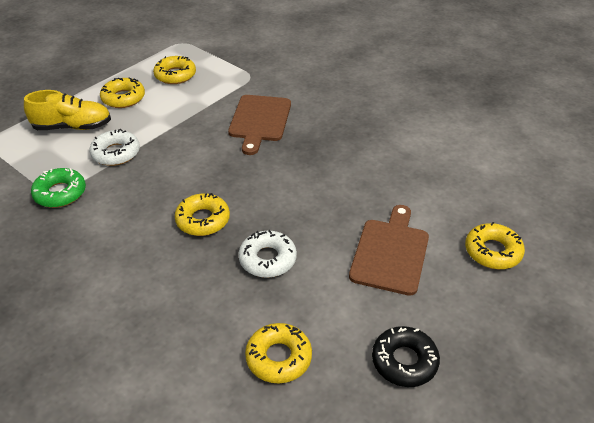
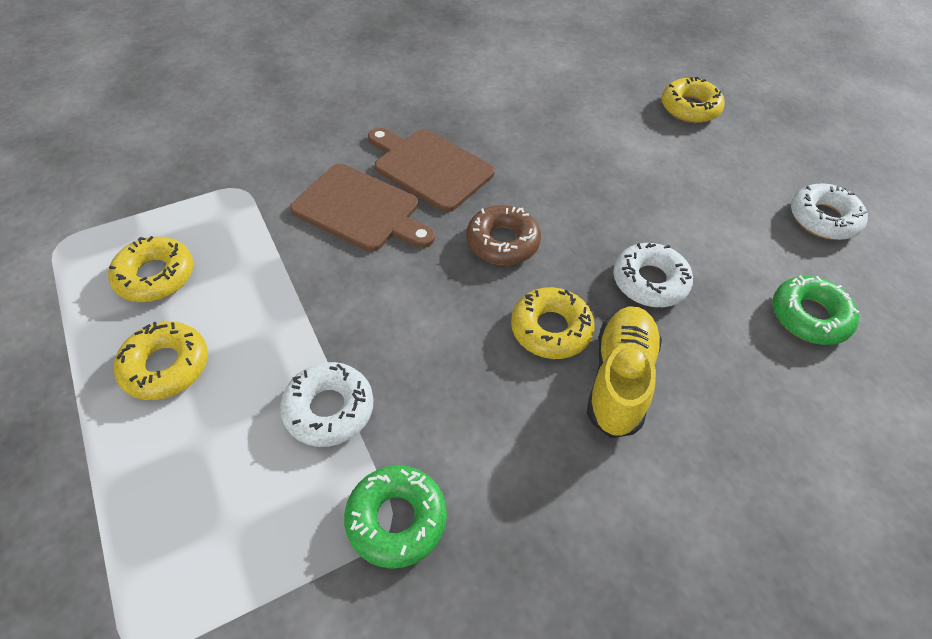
camera: 70 degrees left, 10 degrees up
yellow shoe [24,90,111,130] -> yellow shoe moved to [587,306,662,438]
yellow donut [245,323,312,383] -> green donut [772,275,859,345]
brown cutting board [349,205,429,296] -> brown cutting board moved to [368,128,495,212]
black donut [372,326,440,387] -> white donut [791,183,868,240]
none -> brown donut [466,205,541,265]

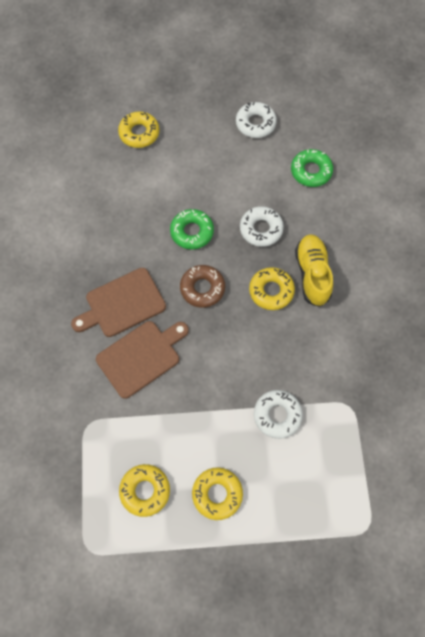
camera: 65 degrees left, 15 degrees up
green donut [344,465,447,569] -> green donut moved to [170,209,214,249]
yellow shoe [587,306,662,438] -> yellow shoe turned 45 degrees clockwise [295,234,333,307]

